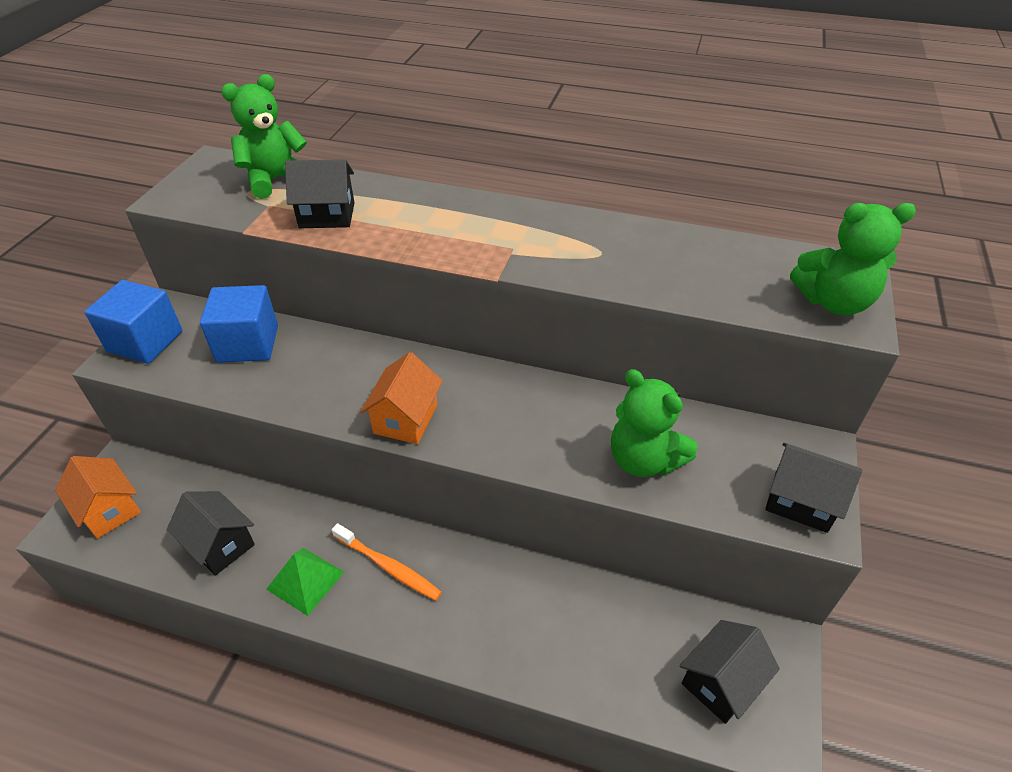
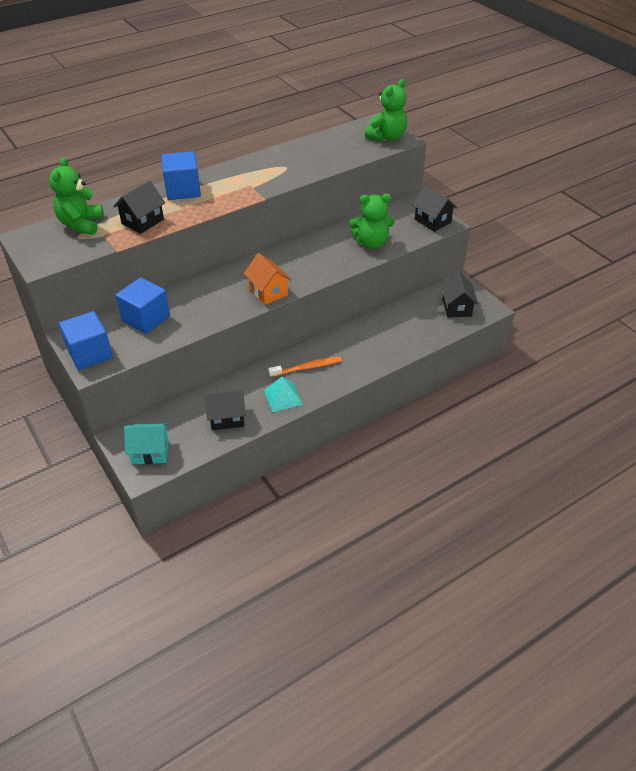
camera: 50 degrees left, 0 degrees up
orange house [55,456,141,539] -> turquoise house [124,423,169,464]
green pyramid [266,548,344,616] -> turquoise pyramid [264,376,303,412]
black house [765,443,862,533] -> black house turned 75 degrees clockwise [413,186,457,232]
none -> blue cube [161,151,201,200]

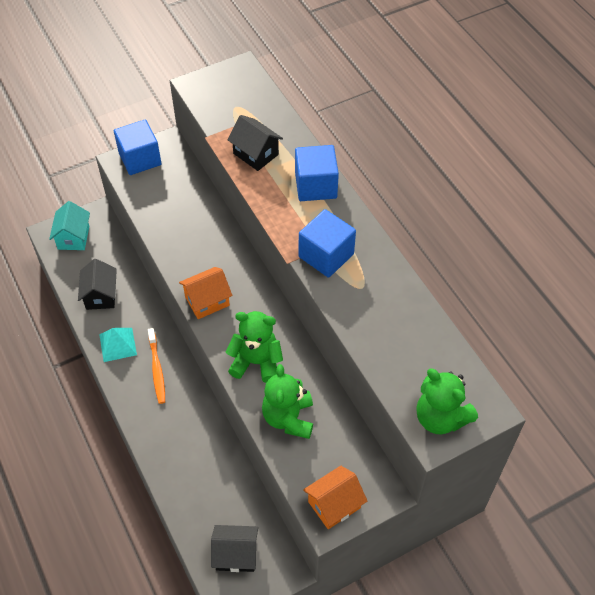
camera: 95 degrees right, 10 degrees up
green teddy bear [49,157,104,235] -> green teddy bear moved to [226,311,283,383]
blue cube [116,277,170,334] -> blue cube moved to [299,209,356,278]
black house [413,186,457,232] -> orange house [303,466,367,529]

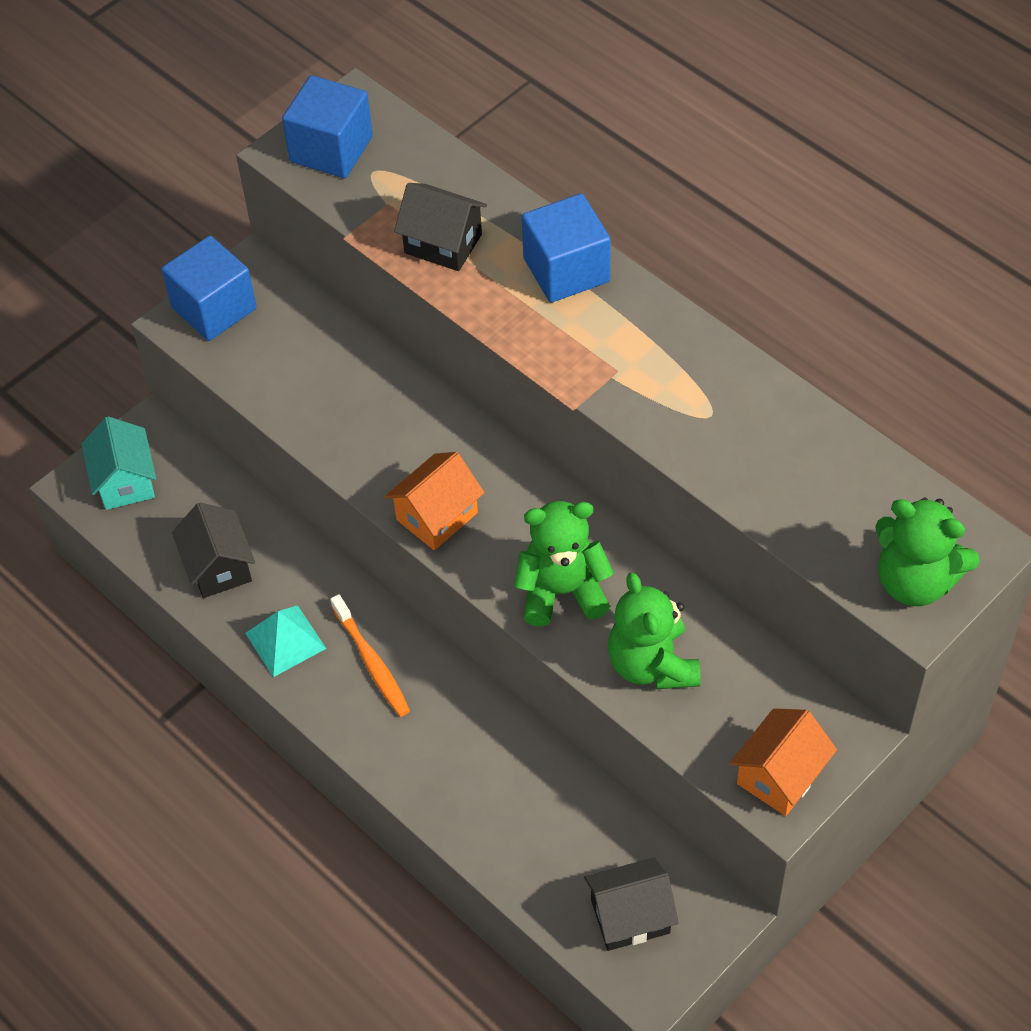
camera: 15 degrees left, 0 degrees up
blue cube [299,209,356,278] -> blue cube moved to [282,75,373,178]

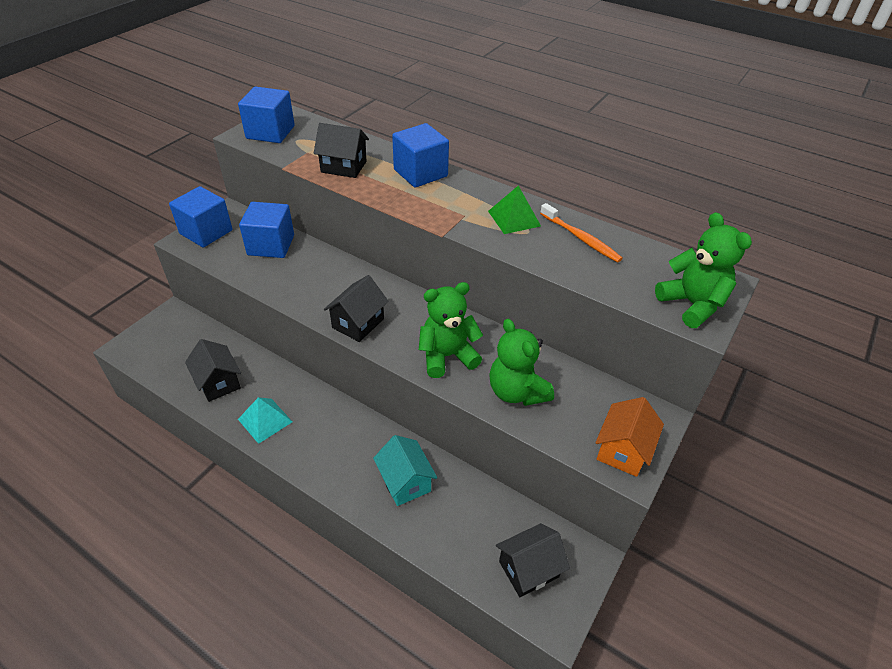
camera: 15 degrees left, 10 degrees down
turquoise house [82,416,156,510] -> turquoise house moved to [373,435,437,506]
orange toothbrush [330,594,410,717] -> orange toothbrush moved to [540,203,623,263]
orange house [385,452,485,550] -> black house [324,275,389,342]
green teddy bear [875,497,980,606] -> green teddy bear turned 135 degrees counterclockwise [655,212,752,328]
none -> blue cube [239,202,294,258]
none -> green pyramid [488,185,541,234]

